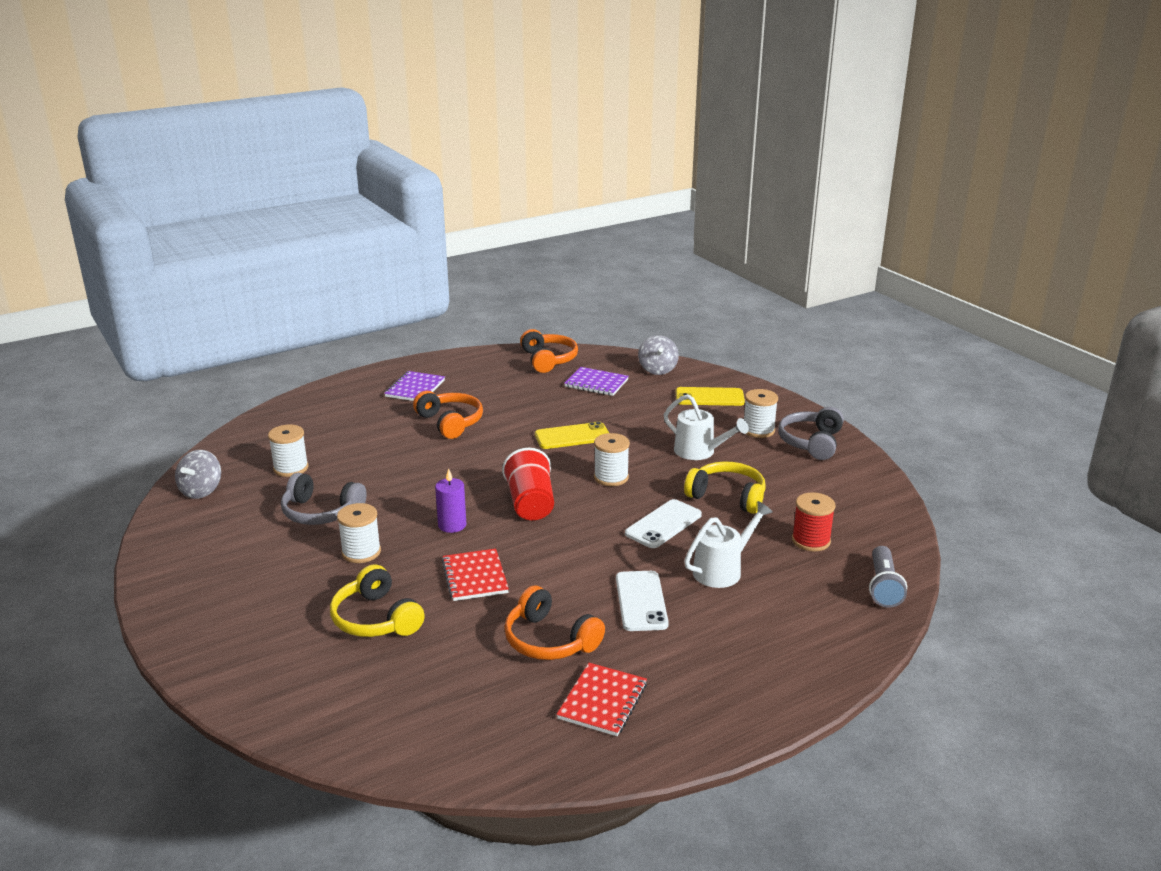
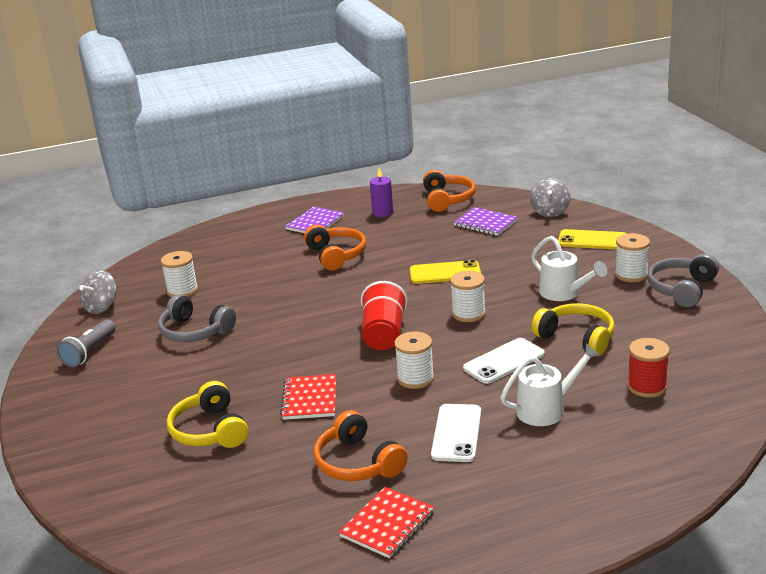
camera: 15 degrees right, 0 degrees up
white spool [337,503,381,563] -> white spool moved to [394,332,434,389]
purple candle [435,468,466,533] -> purple candle moved to [370,168,393,217]
grey flashlight [869,546,907,608] -> grey flashlight moved to [57,320,116,367]

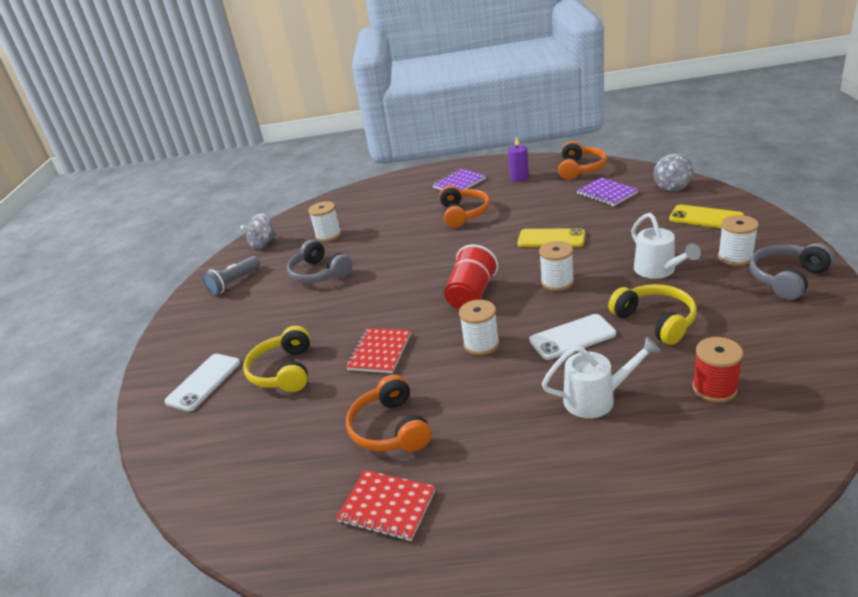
camera: 20 degrees right, 5 degrees up
red notebook [339,487,435,558] -> red notebook turned 60 degrees clockwise [336,470,436,541]
white phone [431,404,481,462] -> white phone moved to [165,354,240,412]

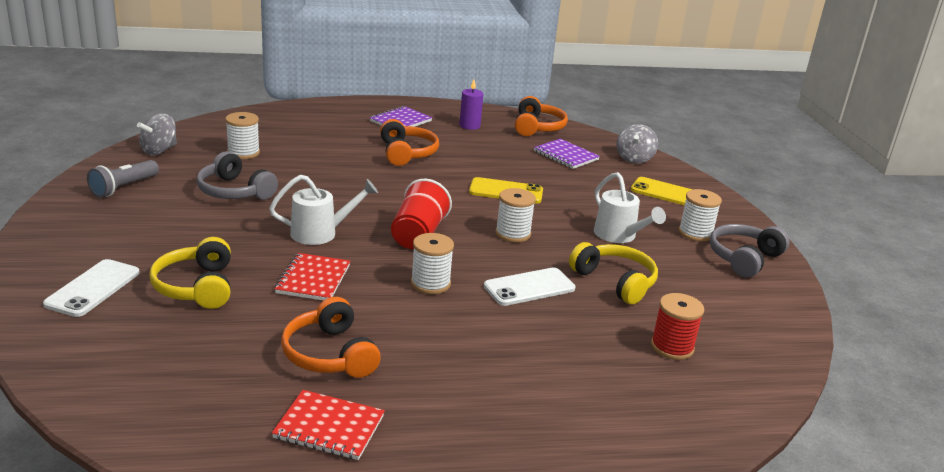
camera: 15 degrees left, 5 degrees down
white watering can [542,336,661,418] -> white watering can moved to [269,175,378,245]

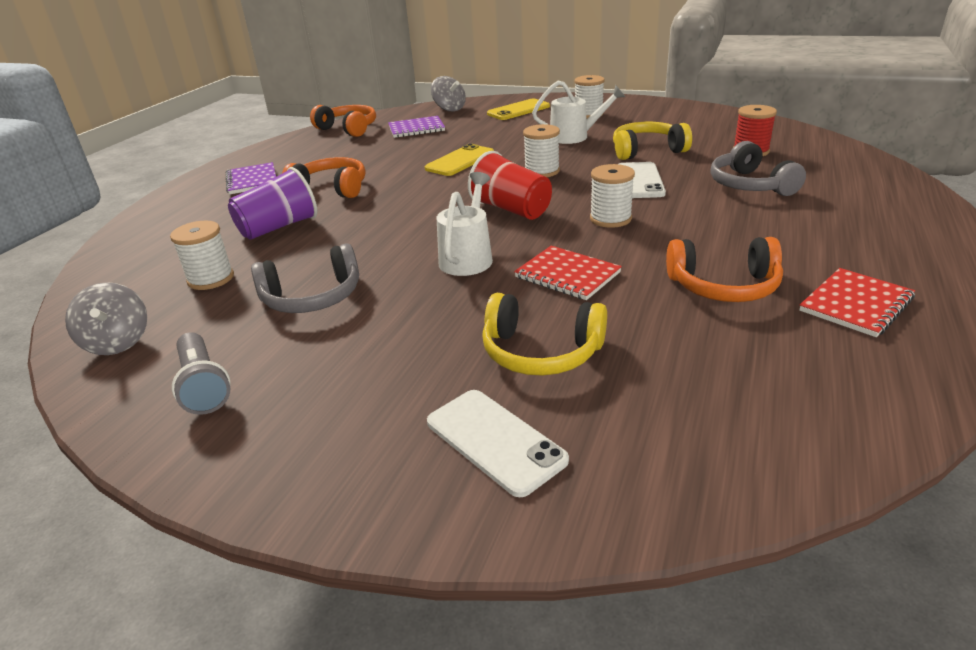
camera: 55 degrees left, 5 degrees up
purple candle [459,80,483,130] -> none
grey headphones [710,224,790,277] -> grey headphones moved to [710,141,806,196]
none -> purple cup [228,167,318,240]

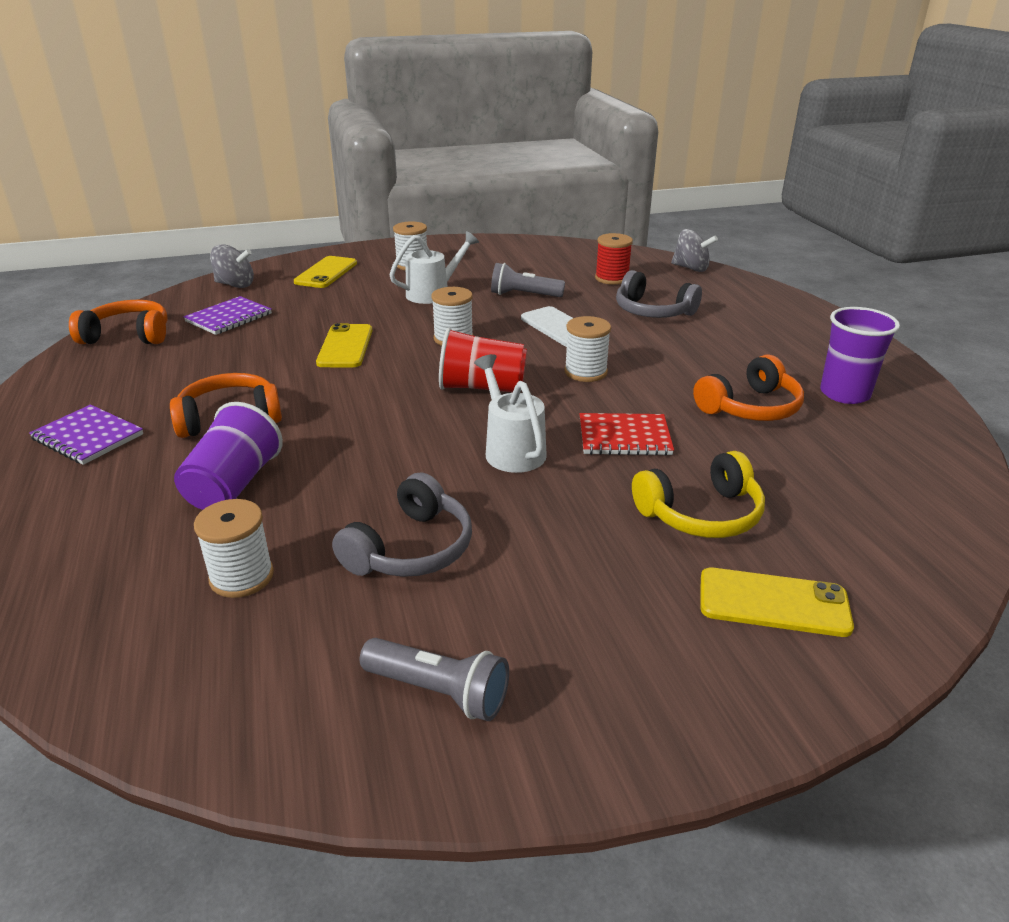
camera: 40 degrees left, 0 degrees up
grey spinning top [65,282,147,355] -> grey spinning top moved to [671,229,718,272]
white phone [427,390,569,497] -> yellow phone [701,568,854,637]
yellow headphones [613,122,692,160] -> grey flashlight [491,263,565,297]
red notebook [799,268,915,337] -> purple cup [820,307,900,404]

